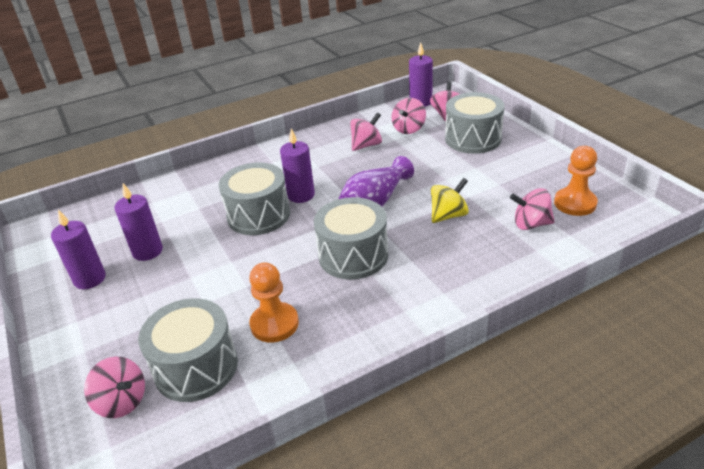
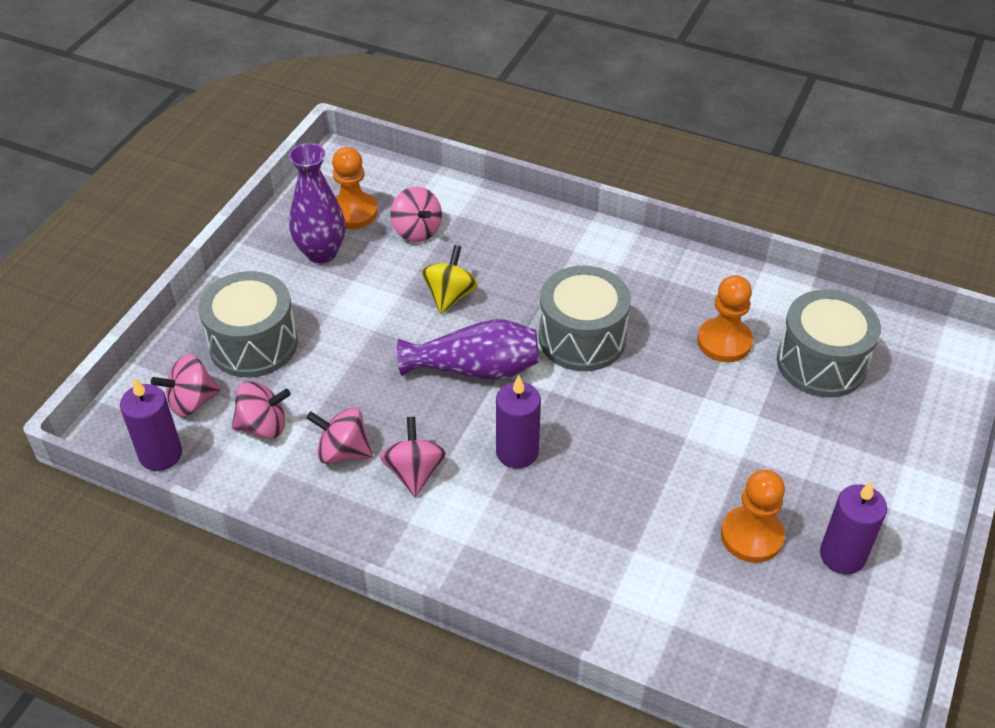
camera: 130 degrees left, 10 degrees up
pink spinning top [84,357,145,418] -> pink spinning top moved to [380,417,446,497]
purple candle [114,183,163,261] -> orange pawn [721,470,785,563]
grey drum [219,162,290,235] -> none
yellow spinning top [431,178,469,223] -> yellow spinning top turned 90 degrees clockwise [422,245,478,314]
none -> purple vase [289,143,346,263]

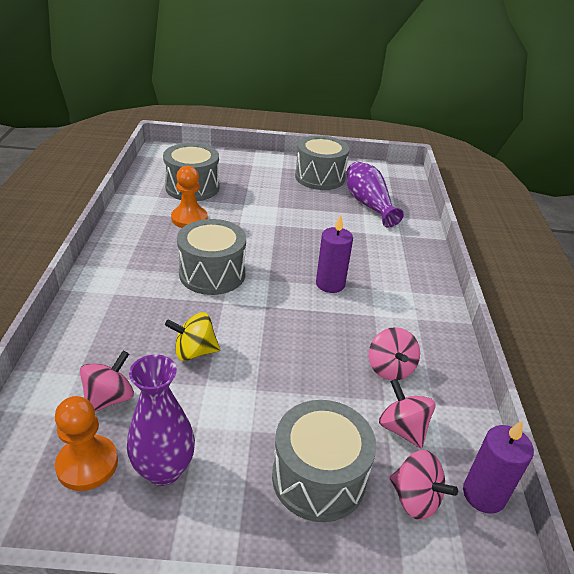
camera: 115 degrees left, 10 degrees down
pink spinning top [380,417,446,497] -> none
purple vase [397,319,539,380] -> purple vase moved to [347,162,404,228]
orange pawn [721,470,785,563] -> none
purple candle [820,481,887,574] -> grey drum [295,135,349,190]

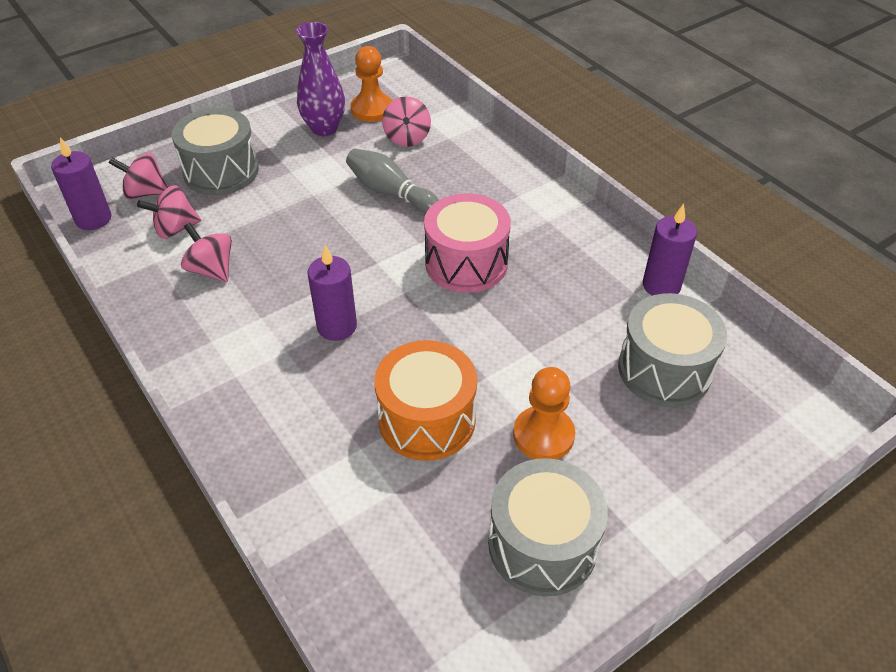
camera: 145 degrees right, 10 degrees up
yellow spinning top [165,312,220,361] -> grey bowling pin [346,149,439,213]
orange pawn [171,166,208,228] -> orange pawn moved to [513,367,575,459]
grey drum [177,219,246,295] -> pink drum [424,193,511,293]
purple vase [347,162,404,228] -> none
pink spinning top [379,379,435,449] -> pink spinning top turned 135 degrees clockwise [137,185,201,239]
none -> orange drum [374,340,477,461]
none -> purple candle [643,203,697,296]

